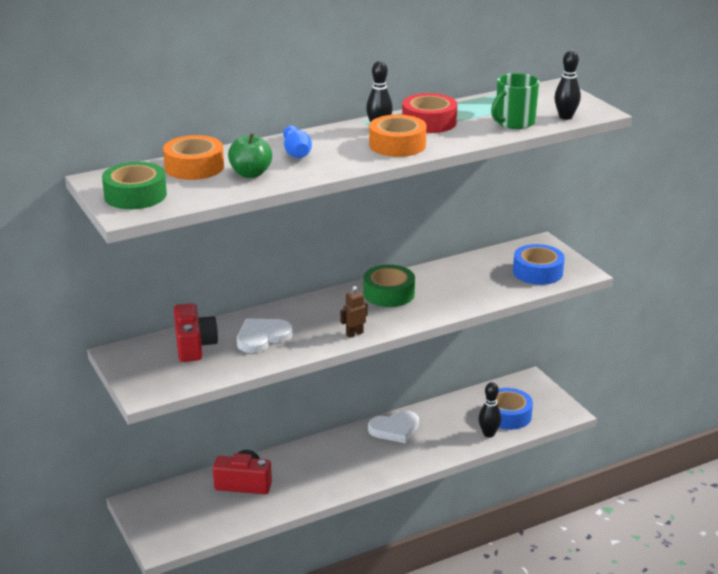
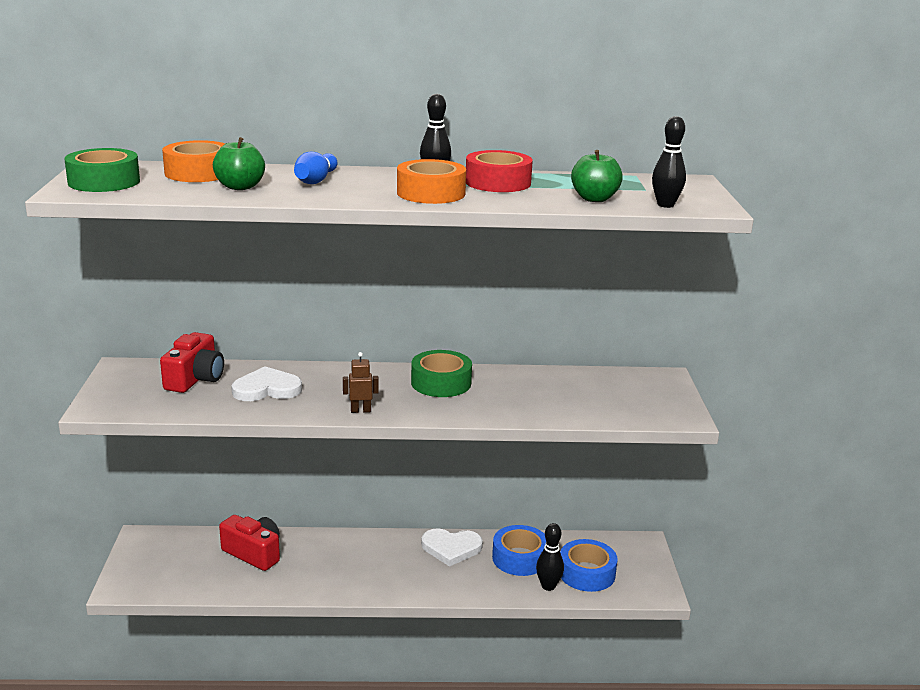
camera: 25 degrees right, 5 degrees down
green mug [491,73,539,129] -> green apple [571,150,623,202]
blue tape [513,244,564,285] -> blue tape moved to [492,525,546,576]

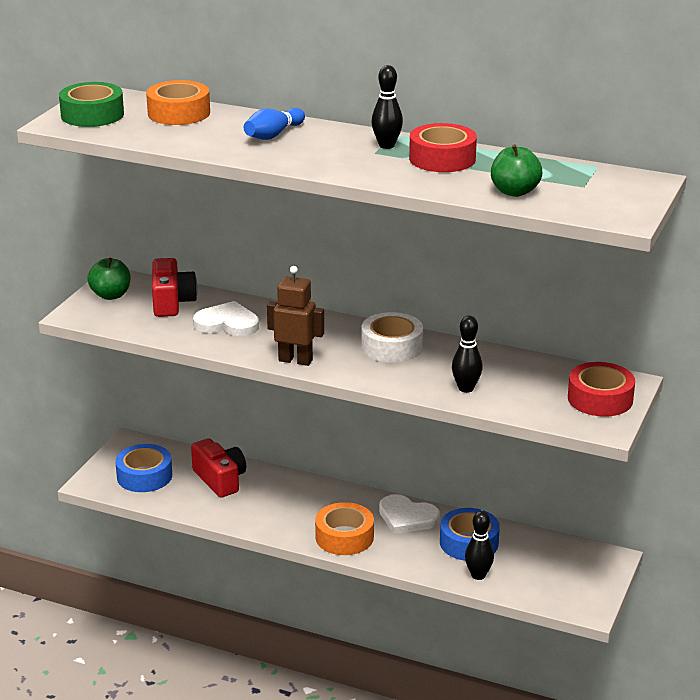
camera: 25 degrees right, 5 degrees up
red camera [160,332,224,393] -> red camera turned 45 degrees counterclockwise [152,258,198,317]
green apple [213,137,265,190] -> green apple moved to [87,258,130,300]
brown robot [343,352,379,413] -> brown robot [267,266,324,366], size x1.67
orange tape [397,159,466,204] -> orange tape moved to [315,502,374,555]
green tape [411,350,472,397] -> white tape [361,312,423,363]
blue tape [560,539,618,592] -> blue tape moved to [115,444,172,492]
black bowling pin [652,116,686,208] -> black bowling pin moved to [452,315,483,393]
none -> red tape [568,362,635,417]

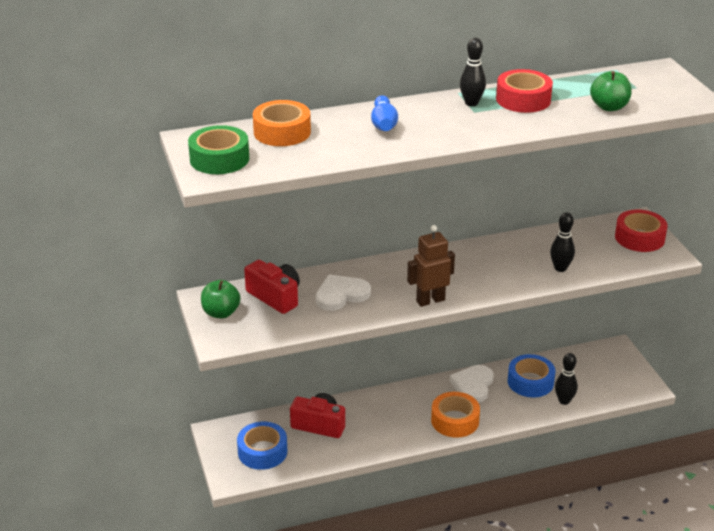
camera: 40 degrees left, 5 degrees up
white tape [361,312,423,363] -> none
white heart [379,494,440,534] -> white heart turned 120 degrees clockwise [449,365,494,403]

